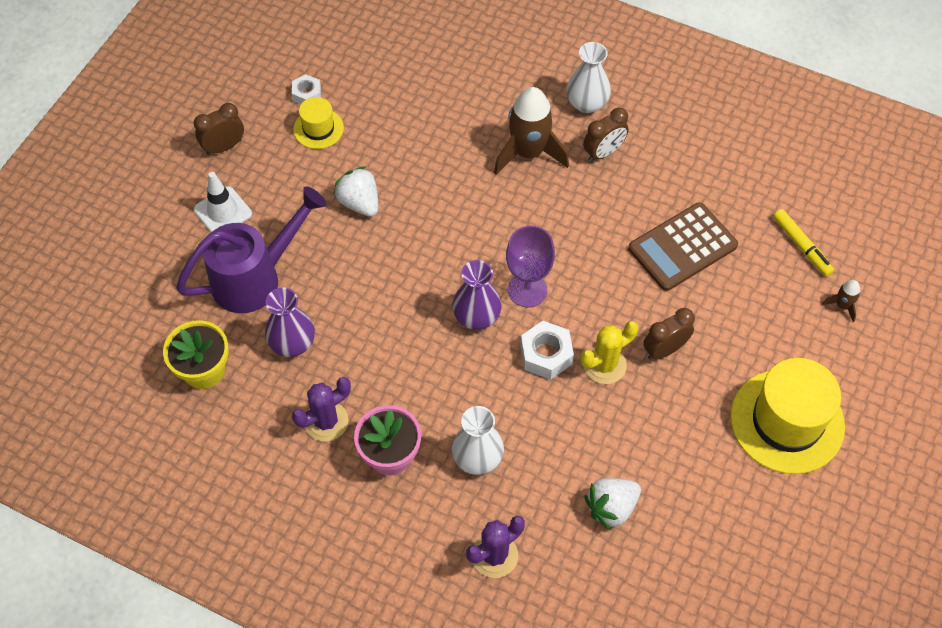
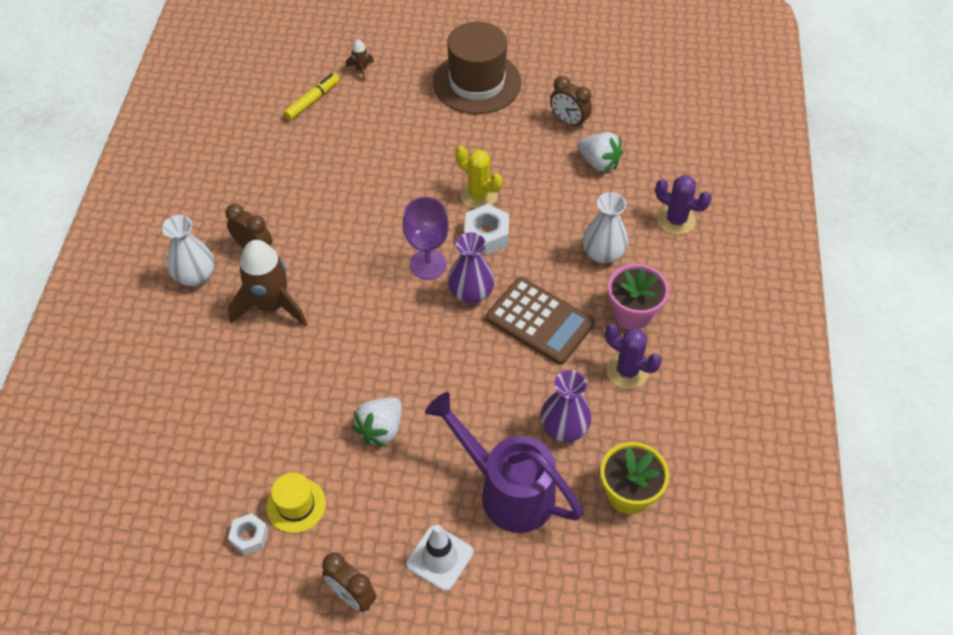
camera: 110 degrees left, 5 degrees down
brown calculator [628,202,738,291] -> brown calculator moved to [486,277,595,365]
brown clock [643,308,695,360] -> brown clock moved to [550,76,592,129]
yellow hat [730,358,845,474] -> brown hat [433,22,522,114]

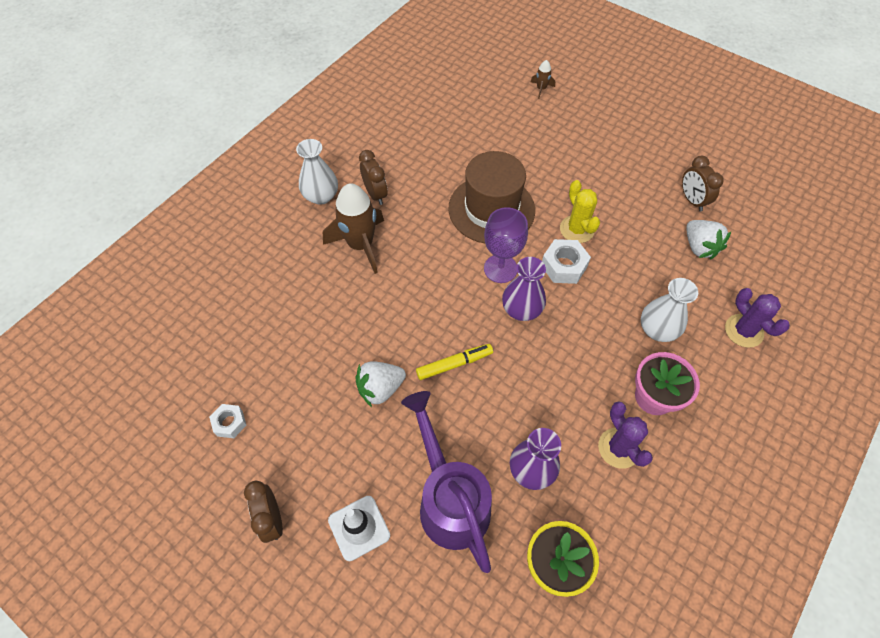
camera: 30 degrees right, 5 degrees up
yellow hat [266,473,326,533] -> none
yellow marker [284,73,340,120] -> yellow marker moved to [416,344,493,380]
brown hat [433,22,522,114] -> brown hat moved to [448,151,535,243]
brown calculator [486,277,595,365] -> none

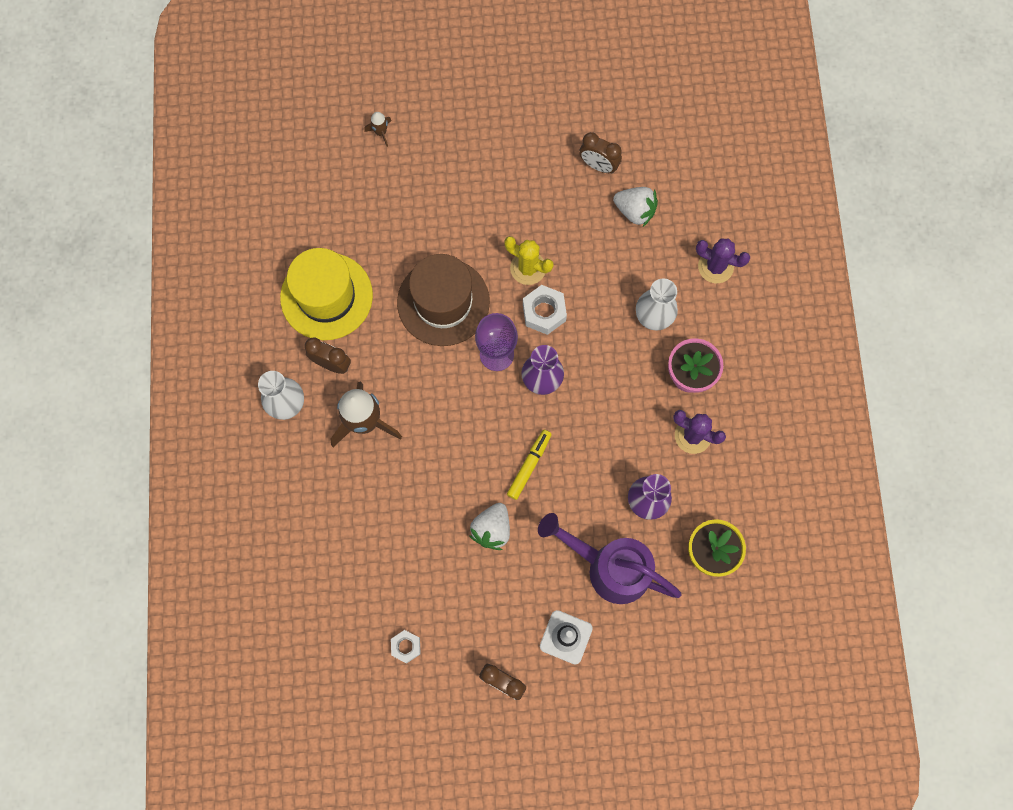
camera: 40 degrees left, 15 degrees up
none -> yellow hat [280,248,373,340]

